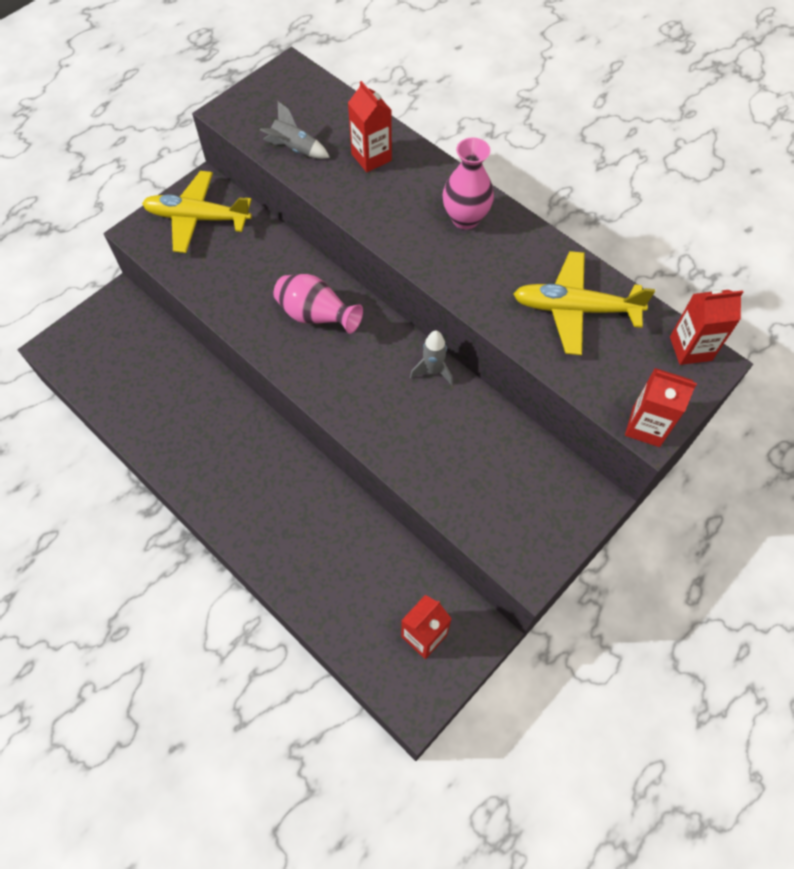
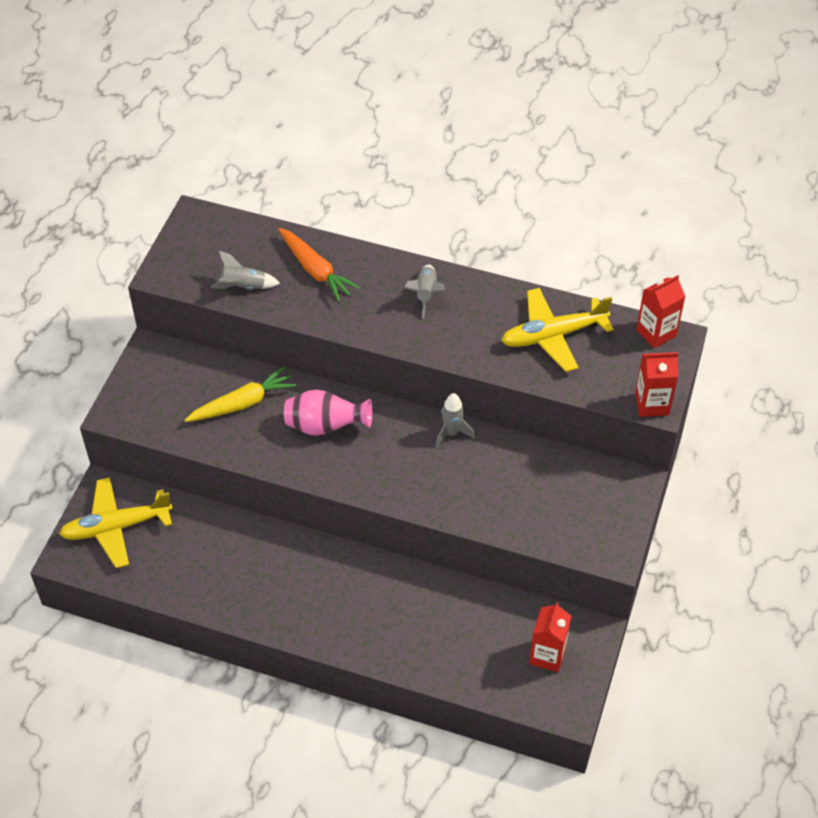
camera: 25 degrees left, 10 degrees down
yellow plane [142,171,252,253] -> yellow plane moved to [59,477,173,568]
red carton [348,81,392,172] -> orange carrot [278,228,360,302]
pink vase [443,137,494,229] -> grey rocket [404,264,445,318]
none -> yellow carrot [185,367,296,422]

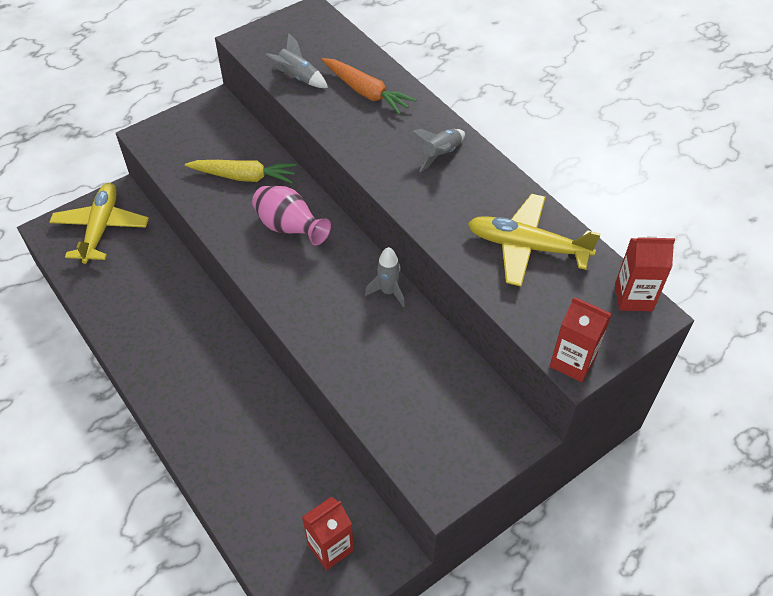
camera: 35 degrees right, 0 degrees up
yellow plane [59,477,173,568] -> yellow plane turned 75 degrees clockwise [50,183,149,264]
orange carrot [278,228,360,302] -> orange carrot turned 45 degrees counterclockwise [322,58,416,115]

